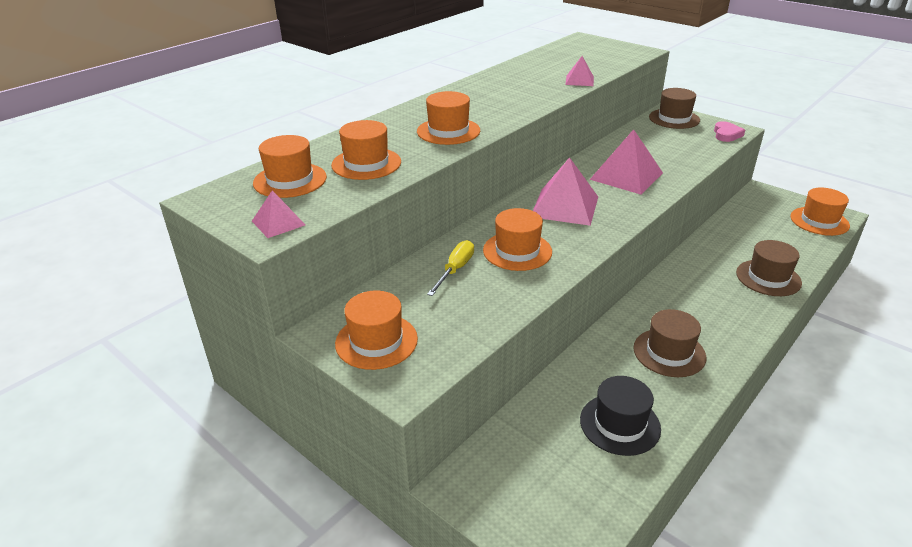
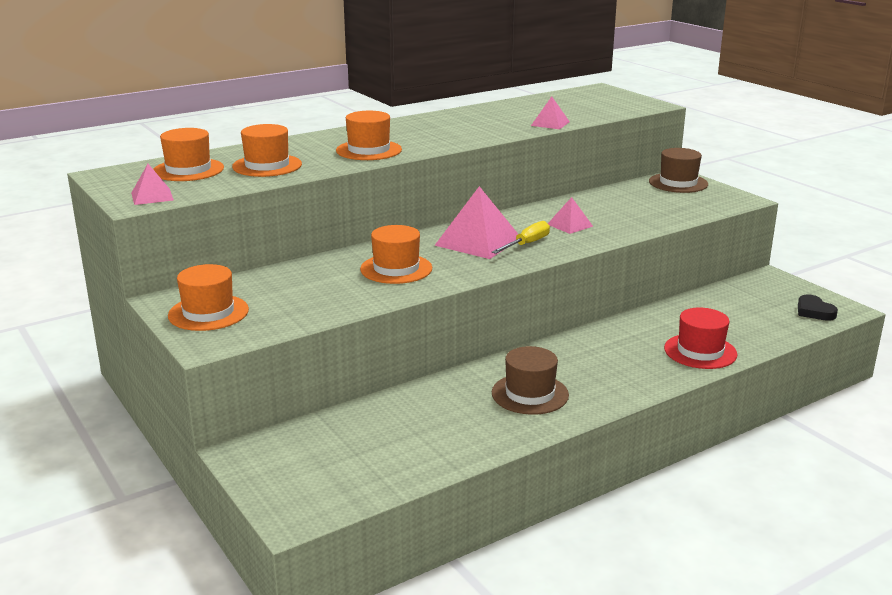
camera: 15 degrees right, 10 degrees down
yellow screwdriver [427,240,474,296] -> yellow screwdriver moved to [492,221,550,254]
black hat [580,376,661,456] -> none
pink pyramid [590,129,663,194] -> pink pyramid [548,197,593,234], size x0.53
pink heart [714,121,745,142] -> none
brown hat [736,240,802,296] -> red hat [664,307,738,369]
orange hat [790,187,850,236] -> black heart [798,294,838,321]

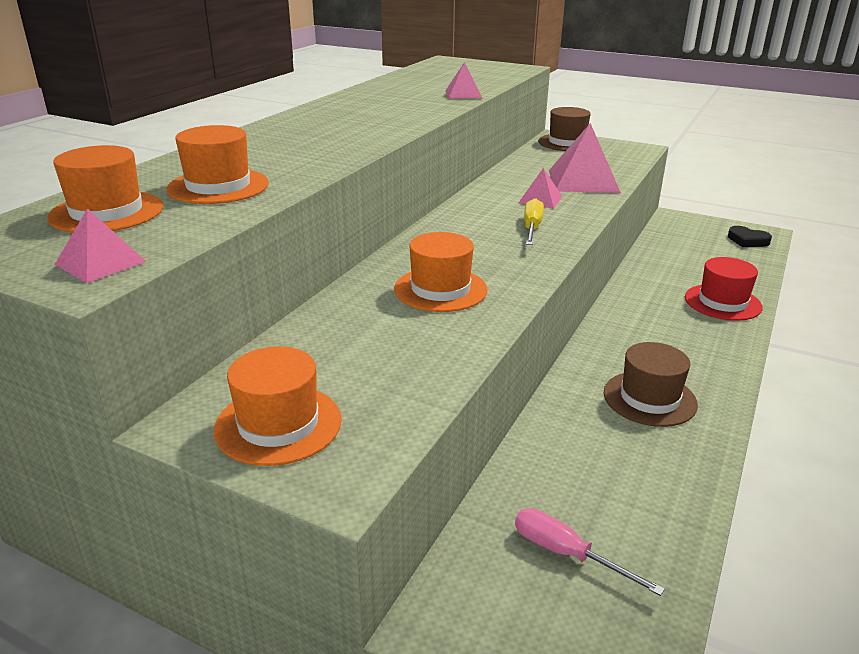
camera: 30 degrees left, 5 degrees up
orange hat [336,111,402,160] -> none
pink pyramid [434,186,518,259] -> pink pyramid moved to [549,123,621,193]
none -> pink screwdriver [515,508,665,596]

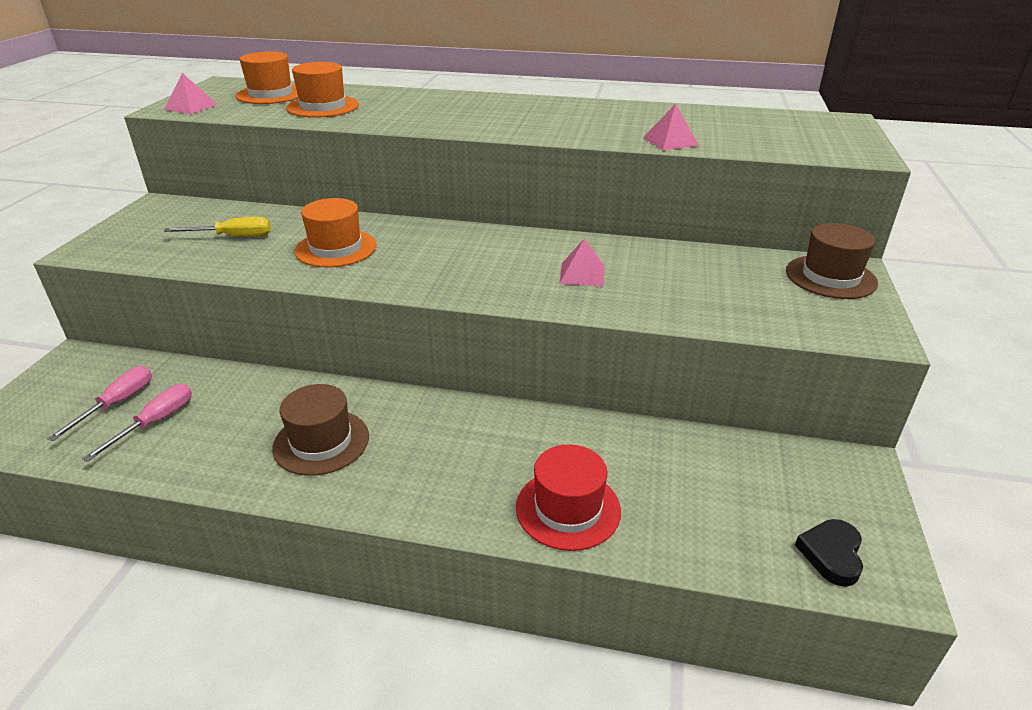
camera: 75 degrees right, 5 degrees up
orange hat [214,346,342,466] -> none
yellow screwdriver [524,198,544,245] -> yellow screwdriver moved to [164,217,271,237]
pink pyramid [549,123,621,193] -> none
none -> pink screwdriver [82,384,192,462]

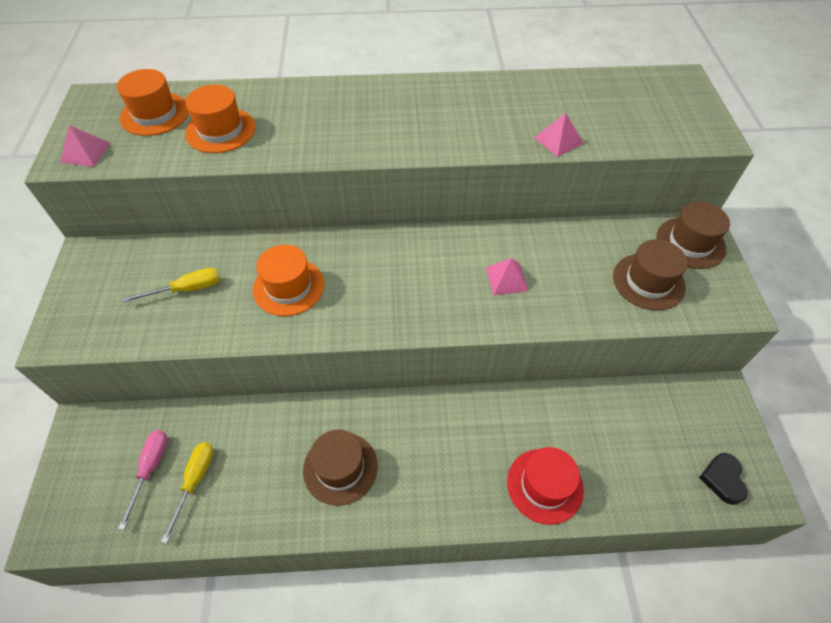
camera: 15 degrees left, 20 degrees up
pink screwdriver [82,384,192,462] -> yellow screwdriver [161,442,214,543]
none -> brown hat [613,239,687,311]

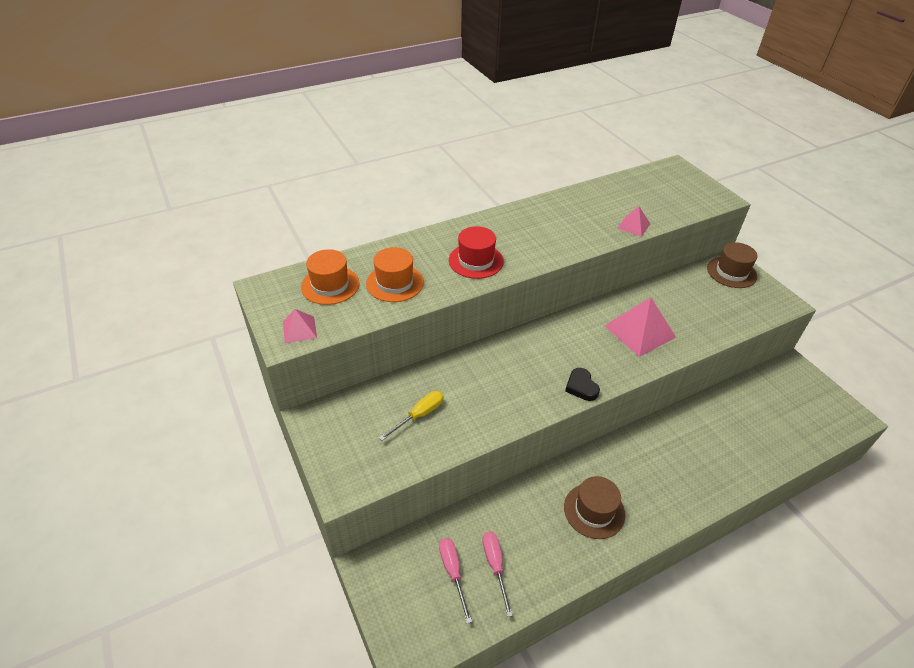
camera: 25 degrees left, 10 degrees down
yellow screwdriver [161,442,214,543] -> pink screwdriver [483,532,513,617]
orange hat [253,245,325,316] -> none
pink pyramid [486,258,528,295] -> pink pyramid [604,297,676,357], size x1.87
red hat [507,447,584,525] -> red hat moved to [449,226,504,279]
brown hat [613,239,687,311] -> none
black heart [699,453,748,505] -> black heart moved to [565,368,600,401]

